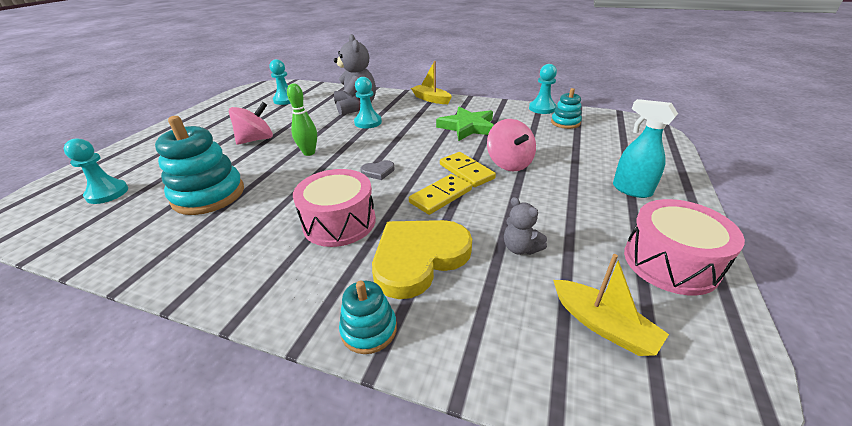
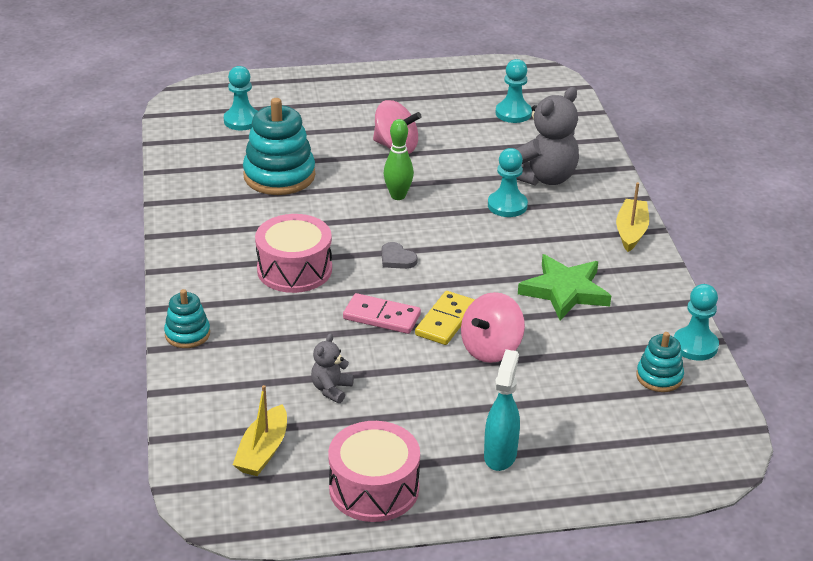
camera: 60 degrees right, 0 degrees up
yellow heart [372,220,472,299] -> none
yellow domino [409,174,472,215] -> pink domino [343,293,421,334]

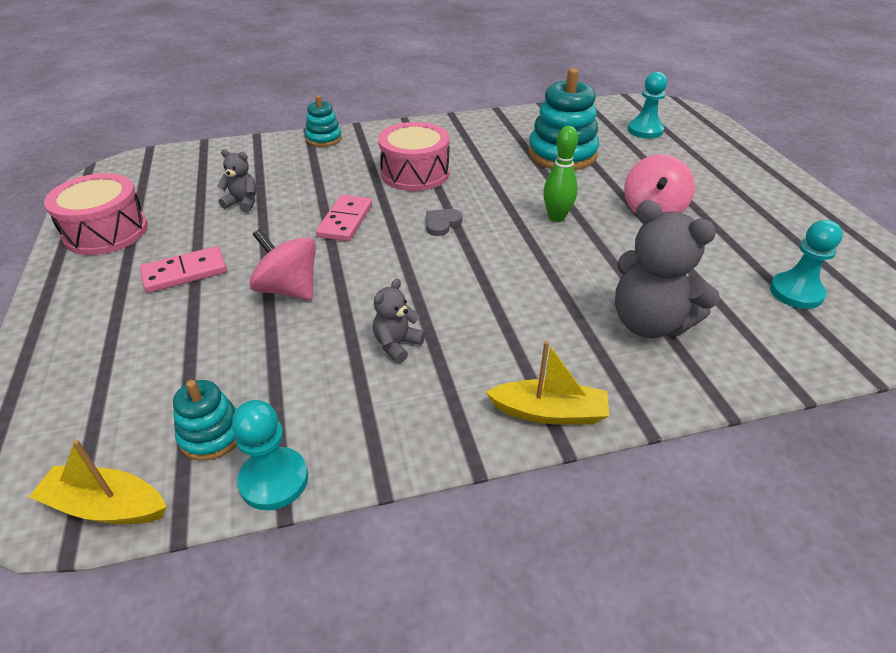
camera: 85 degrees right, 5 degrees up
yellow boat [233,385,287,476] -> yellow boat moved to [29,440,166,524]
yellow domino [415,291,475,345] -> none
turquoise spray bottle [484,349,520,471] -> none
turquoise pawn [488,148,528,217] -> none
green star [518,254,611,320] -> grey teddy bear [373,279,425,363]
none -> pink domino [140,246,227,293]

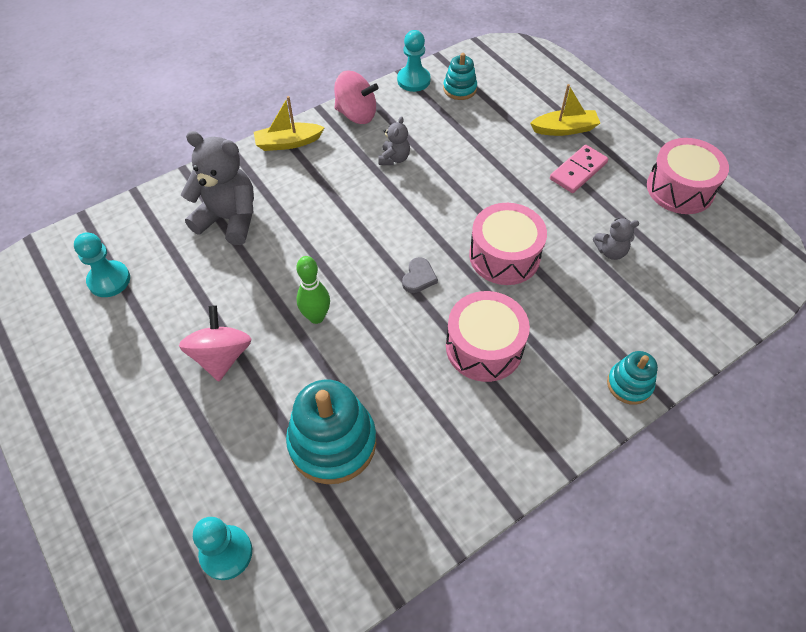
camera: 160 degrees right, 15 degrees up
yellow boat [29,440,166,524] -> yellow boat moved to [530,84,600,136]
pink spinning top [249,229,316,300] -> pink spinning top moved to [334,70,379,124]
pink domino [316,195,372,242] -> pink drum [469,203,547,285]

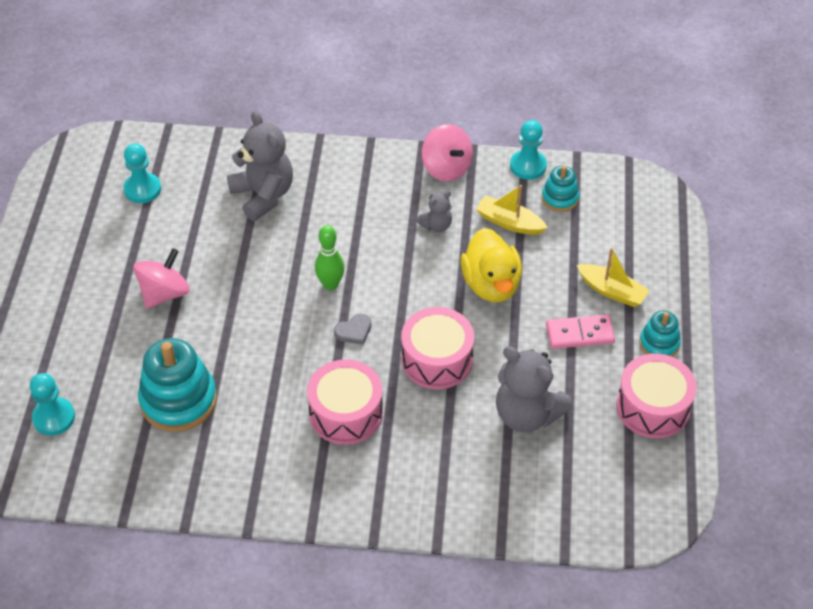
camera: 40 degrees right, 5 degrees down
yellow boat [254,96,325,151] -> yellow boat moved to [476,185,547,235]
green bowling pin [296,256,330,324] -> green bowling pin moved to [315,225,345,290]
grey teddy bear [593,218,639,260] -> grey teddy bear [496,346,573,432], size x1.99
turquoise stacking toy [607,351,658,405] -> turquoise stacking toy moved to [639,311,681,357]
none -> yellow duck [461,228,522,302]

